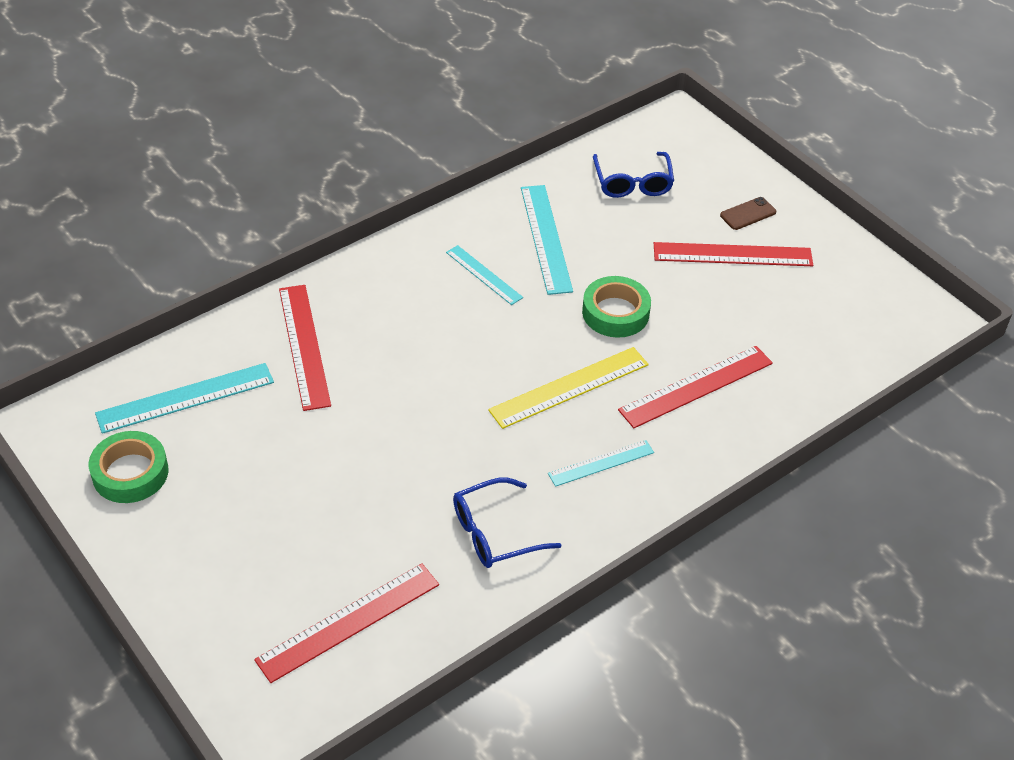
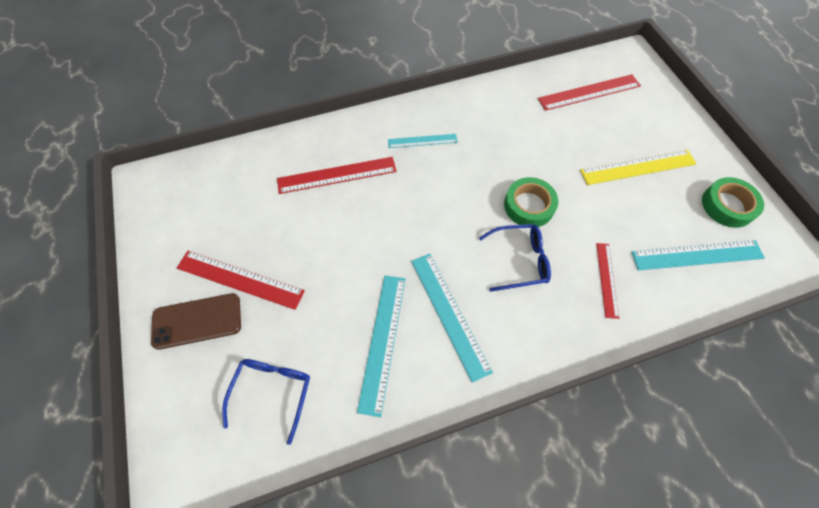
camera: 160 degrees left, 15 degrees up
red ruler [279,285,331,411] -> red ruler [596,243,619,319], size x0.61
turquoise ruler [446,245,523,305] -> turquoise ruler [411,254,493,383], size x1.63
blue glasses [453,478,561,568] -> blue glasses moved to [479,224,551,292]
yellow ruler [488,347,649,429] -> yellow ruler moved to [580,150,697,185]
green tape [582,276,651,338] -> green tape moved to [504,177,558,227]
brown phone [720,197,776,230] -> brown phone [151,293,241,350], size x1.75

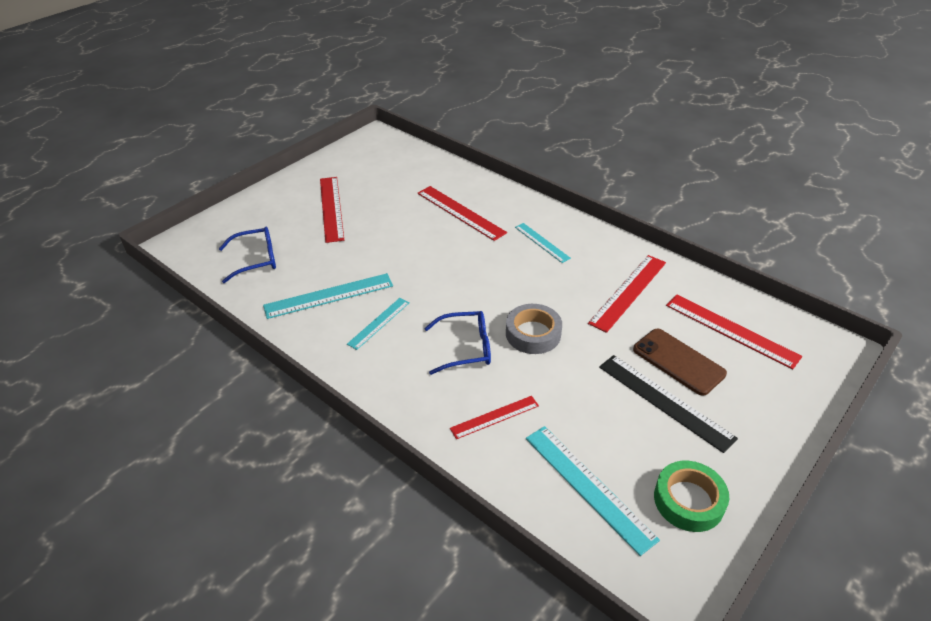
camera: 60 degrees right, 20 degrees down
brown phone [151,293,241,350] -> brown phone moved to [633,329,727,396]
turquoise ruler [411,254,493,383] -> turquoise ruler [347,298,410,350], size x0.61
blue glasses [479,224,551,292] -> blue glasses turned 60 degrees counterclockwise [424,311,491,375]
green tape [504,177,558,227] -> grey tape [506,304,562,354]
yellow ruler [580,150,697,185] -> black ruler [599,355,738,453]
none -> red ruler [588,255,666,333]

